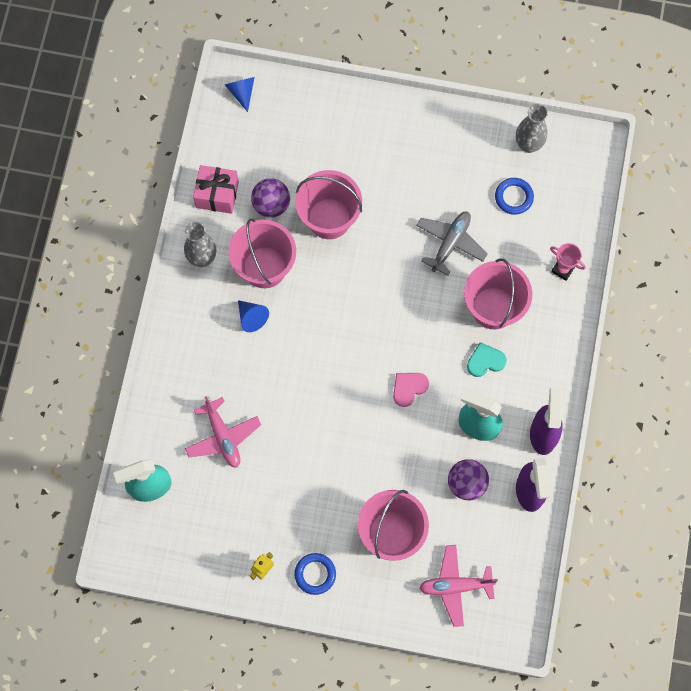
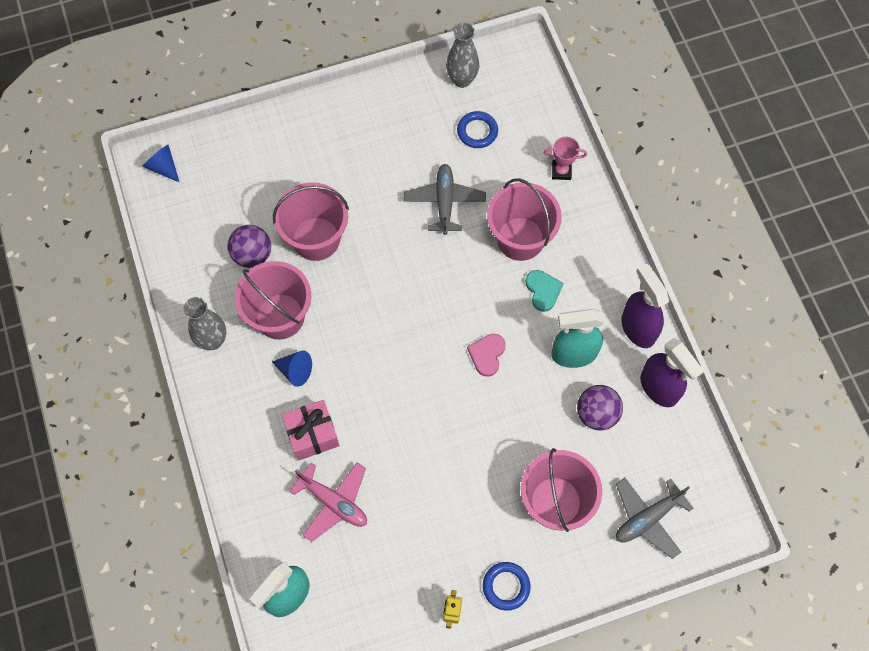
camera: 30 degrees left, 5 degrees down
pink gift [193,165,239,214] -> pink gift moved to [282,400,340,461]
pink plane [419,545,498,627] -> grey plane [616,478,693,559]
turquoise heart [467,342,507,377] -> turquoise heart turned 120 degrees clockwise [525,270,564,312]

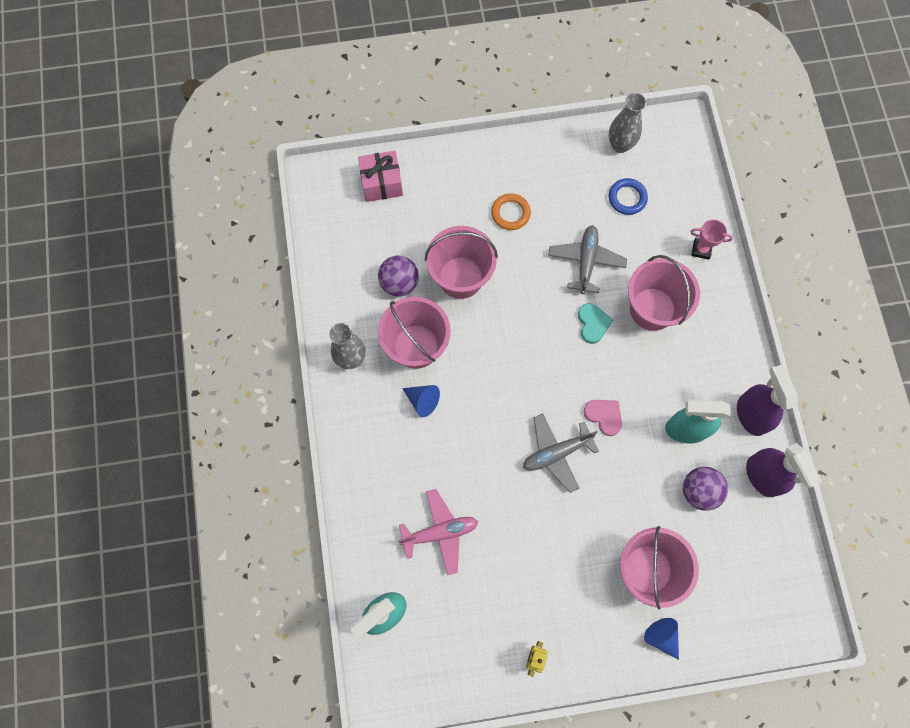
camera: 10 degrees right, 5 degrees up
blue cone [142,145,179,182] -> blue cone moved to [644,618,679,660]
pink gift [282,400,340,461] -> pink gift moved to [358,151,403,202]
pink plane [289,462,367,542] -> pink plane turned 60 degrees counterclockwise [398,489,478,575]
pink heart [467,334,506,377] -> pink heart turned 105 degrees clockwise [584,400,622,436]
blue ring [483,562,531,611] -> none
turquoise heart [525,270,564,312] -> turquoise heart moved to [578,303,613,344]
grey plane [616,478,693,559] -> grey plane moved to [523,413,599,493]
none -> orange ring [491,193,531,230]

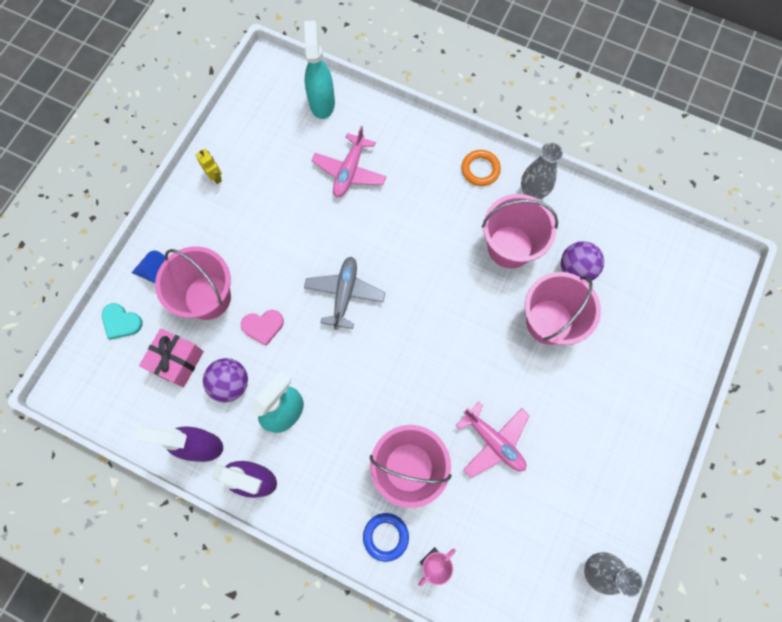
camera: 125 degrees right, 0 degrees up
pink gift [358,151,403,202] -> pink gift moved to [139,328,204,388]
blue cone [402,385,440,417] -> none
orange ring [491,193,531,230] -> orange ring moved to [461,150,501,186]
grey plane [548,225,627,294] -> pink plane [456,401,530,478]
turquoise heart [578,303,613,344] -> turquoise heart moved to [102,303,143,340]
pink heart [584,400,622,436] -> pink heart moved to [241,310,284,346]
blue ring [609,178,648,215] -> blue ring moved to [363,513,409,562]

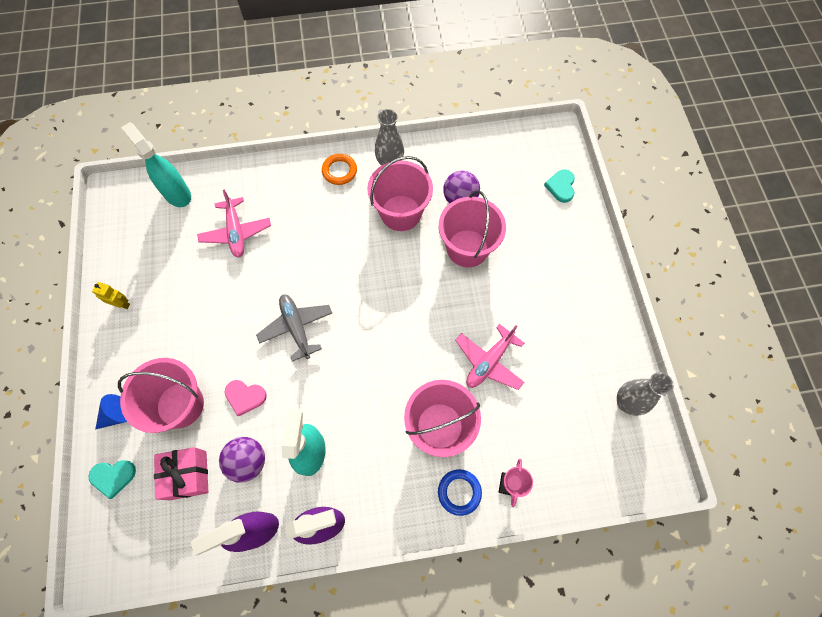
camera: 35 degrees left, 5 degrees down
pink heart [241,310,284,346] -> pink heart turned 60 degrees clockwise [224,380,267,417]
pink plane [456,401,530,478] -> pink plane turned 120 degrees clockwise [455,324,524,390]
none -> turquoise heart [544,169,575,203]

